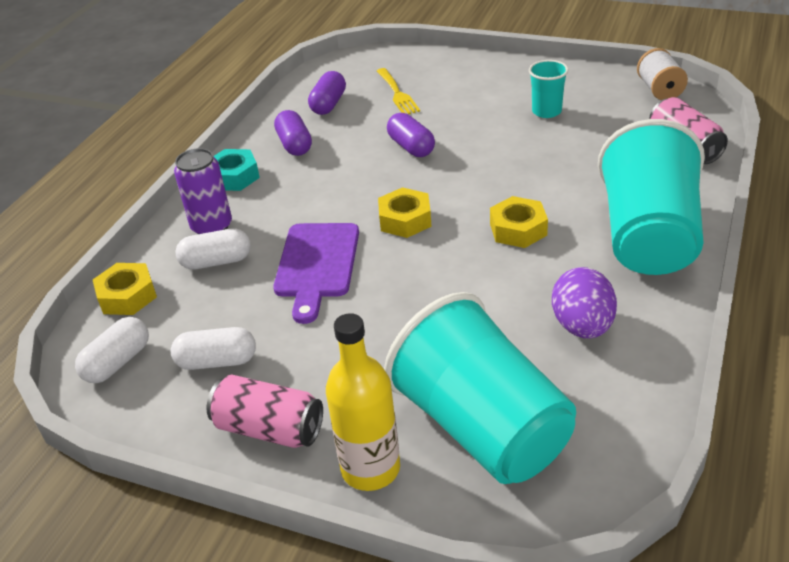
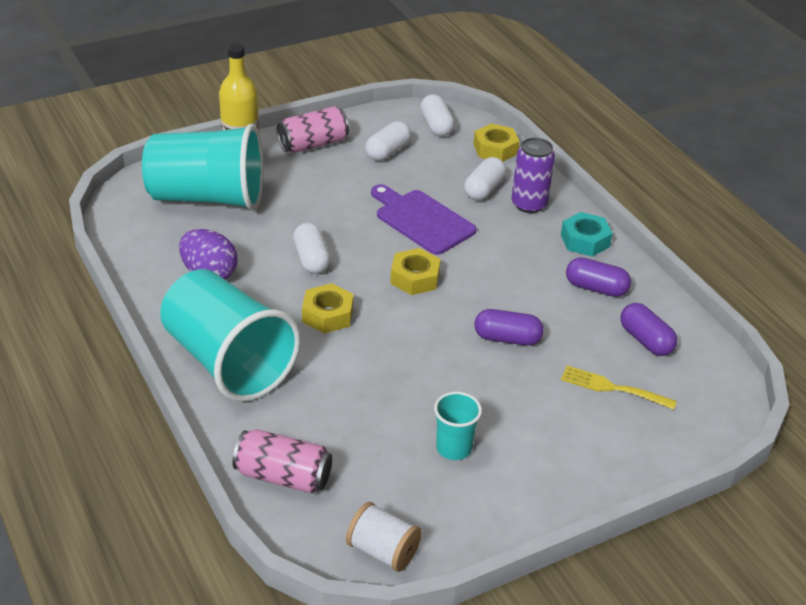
camera: 125 degrees right, 0 degrees up
none -> white capsule [293,223,331,274]

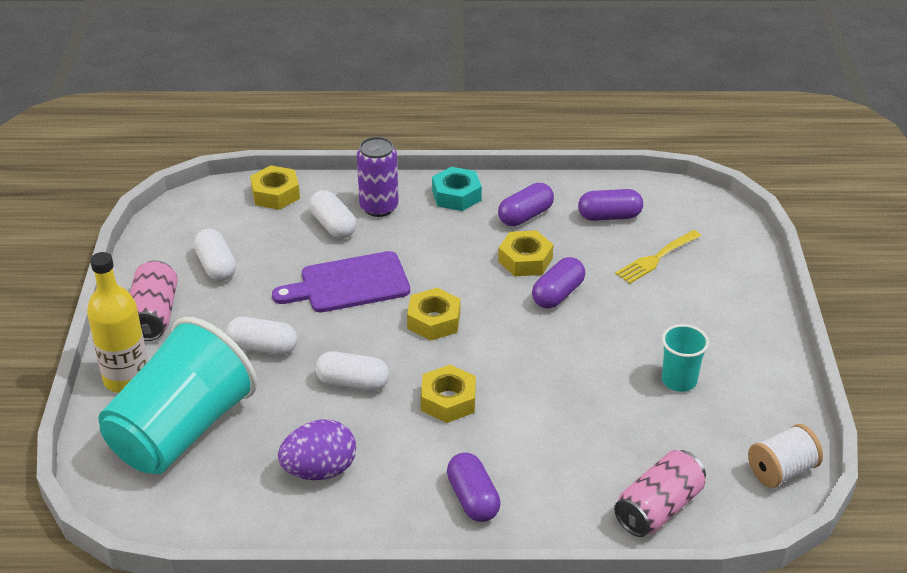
camera: 60 degrees left, 0 degrees up
turquoise cup [160,269,301,402] -> purple capsule [447,453,501,522]
white capsule [420,94,455,136] -> white capsule moved to [226,317,297,355]
none -> yellow nut [498,230,554,276]

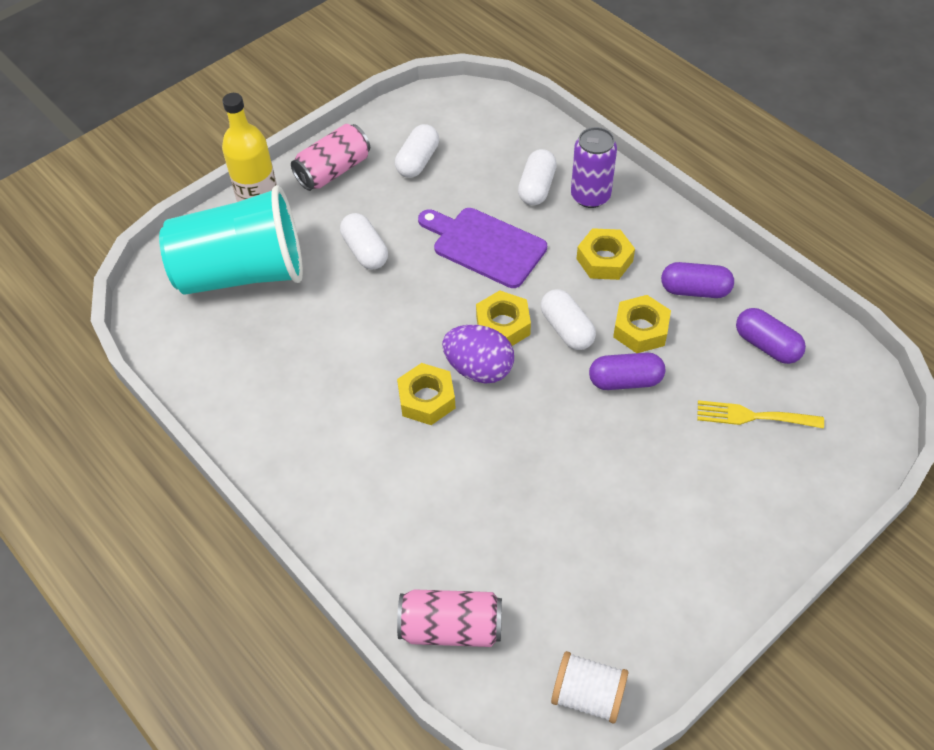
camera: 50 degrees right, 15 degrees up
yellow nut [250,165,300,210] -> yellow nut moved to [577,228,635,280]
purple egg [278,420,356,480] -> purple egg moved to [442,325,514,384]
white capsule [315,351,389,391] -> white capsule moved to [541,289,596,350]
turquoise nut [432,167,482,211] -> none
purple capsule [447,453,501,522] -> none
turquoise cup [662,324,709,392] -> none

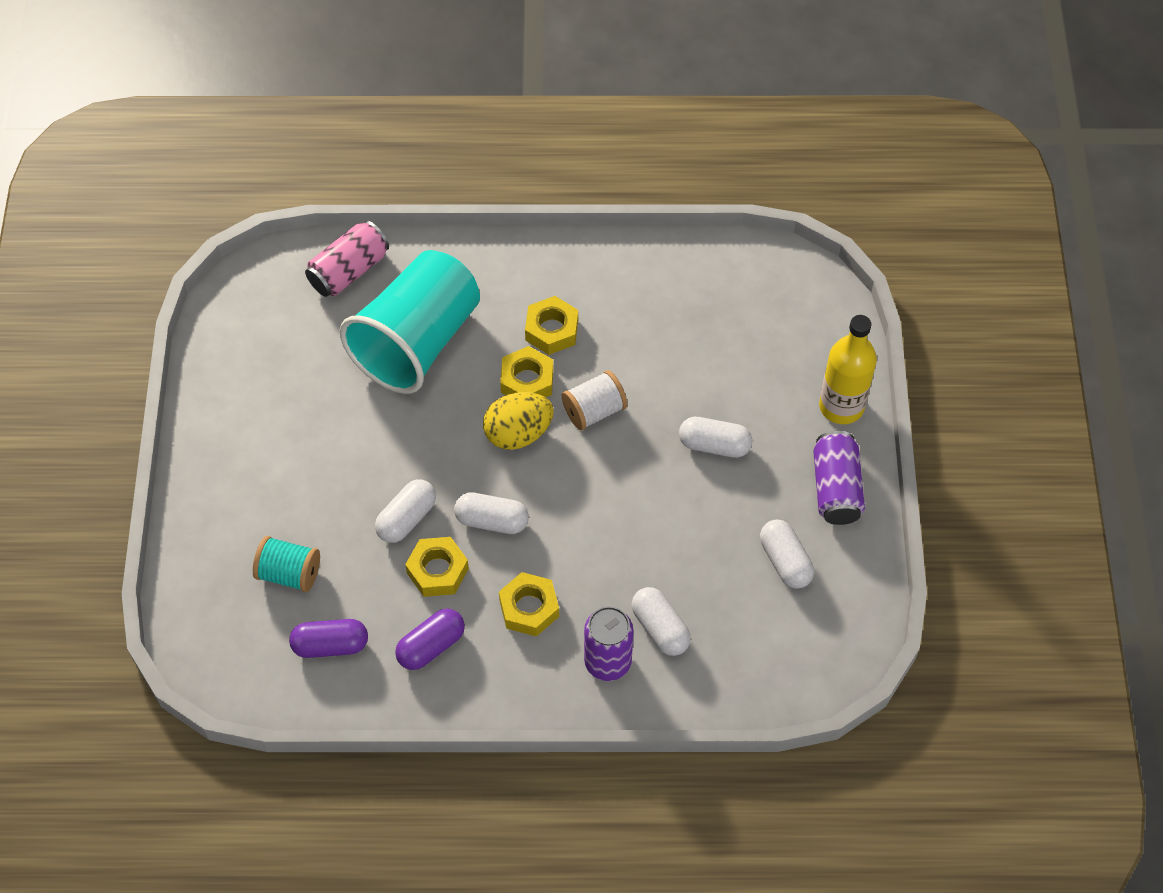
camera: 130 degrees right, 5 degrees up
turquoise cup [159,185,303,295] -> turquoise cup moved to [340,250,480,394]
pink can [291,124,370,191] -> purple can [813,431,865,525]
purple cutting board [418,208,547,288] -> none
purple egg [442,325,514,384] -> yellow egg [483,392,554,450]
yellow nut [476,290,531,346] -> yellow nut moved to [525,296,578,355]
white spool [551,651,628,723] -> white spool moved to [562,370,628,430]
purple capsule [589,352,665,390] -> white capsule [375,479,436,543]
yellow fork [697,400,824,429] -> turquoise spool [253,536,320,592]

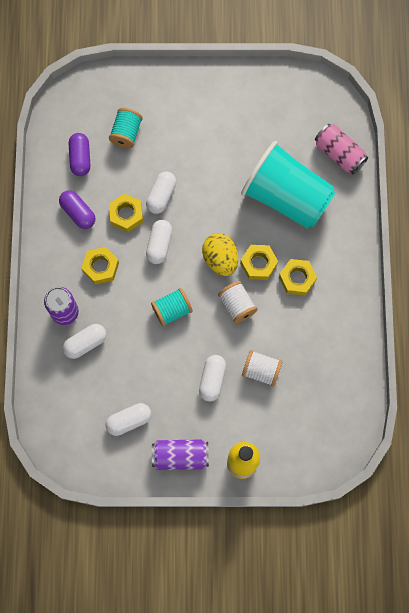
camera: 90 degrees right, 15 degrees up
white capsule [375,479,436,543] -> white capsule turned 75 degrees clockwise [146,171,176,214]
none -> turquoise spool [151,288,193,326]
none -> white spool [242,350,283,387]

